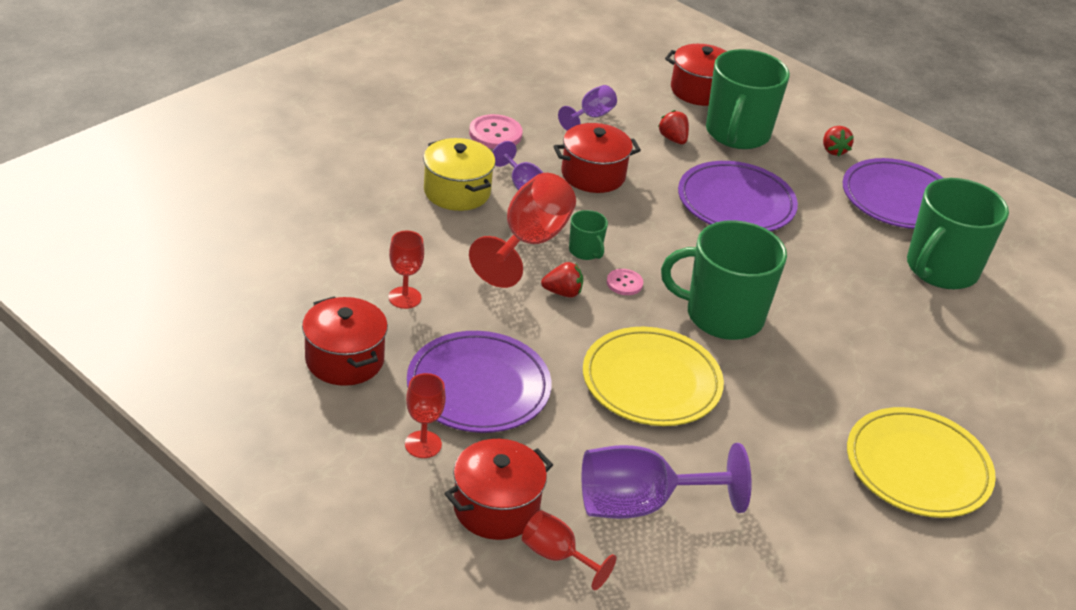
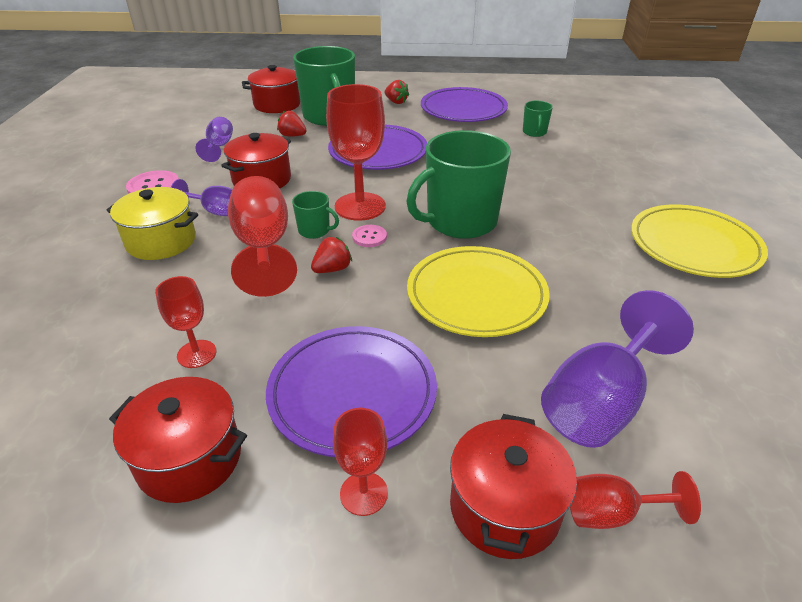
camera: 35 degrees left, 0 degrees up
green mug [907,178,1009,289] -> green mug [523,101,553,137], size x0.44
none -> red goblet [326,84,386,221]

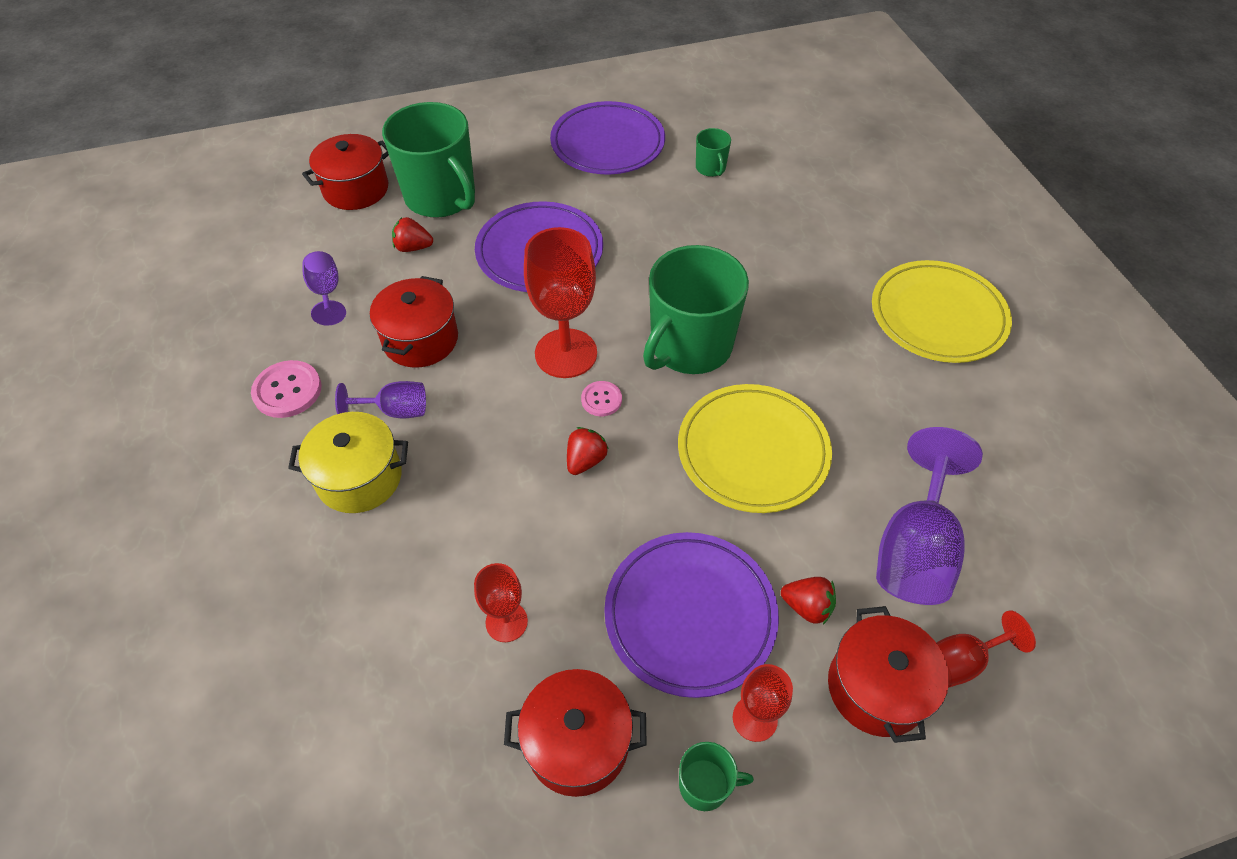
camera: 20 degrees left, 15 degrees up
red goblet [228,176,297,297] -> none
green mug [292,191,339,239] -> green mug moved to [679,742,754,811]
red strawberry [385,80,409,104] -> red strawberry moved to [781,577,836,625]

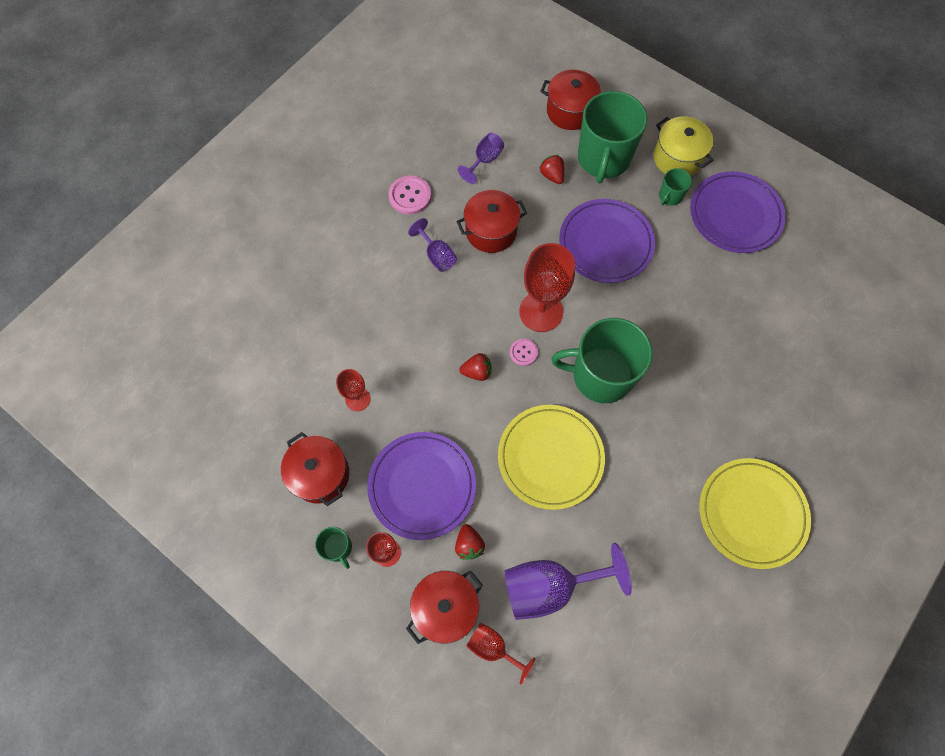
camera: 55 degrees right, 15 degrees up
yellow pot [288,412,408,513] -> yellow pot moved to [653,116,714,176]
green mug [696,128,731,177] -> green mug moved to [659,168,692,206]

